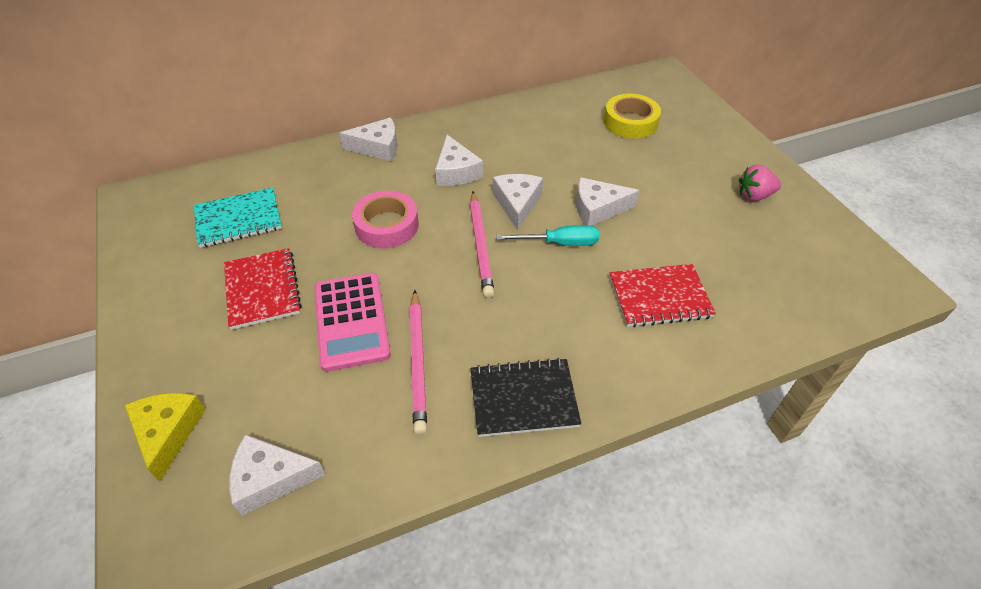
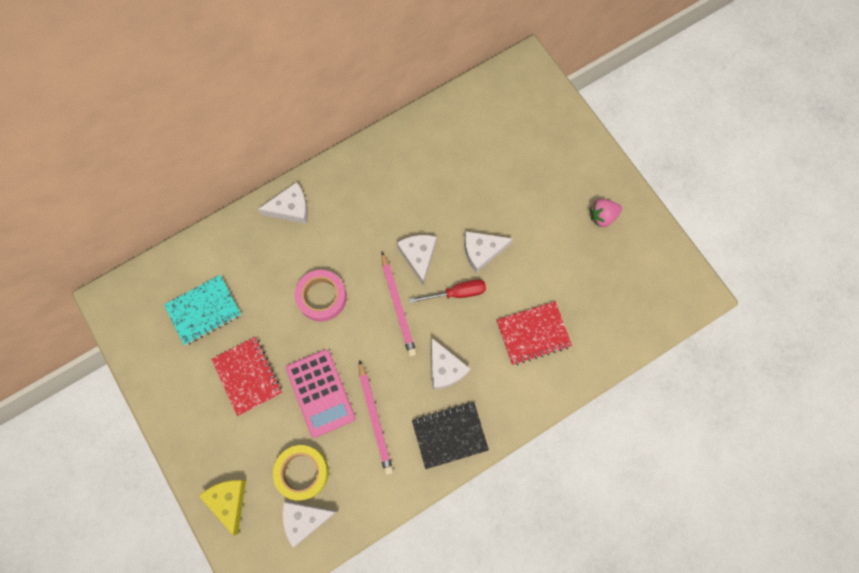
camera: 10 degrees left, 25 degrees up
white cheese [435,135,483,186] -> white cheese moved to [432,338,471,390]
turquoise screwdriver [496,225,599,246] -> red screwdriver [409,280,486,303]
yellow tape [604,94,661,139] -> yellow tape moved to [273,445,329,500]

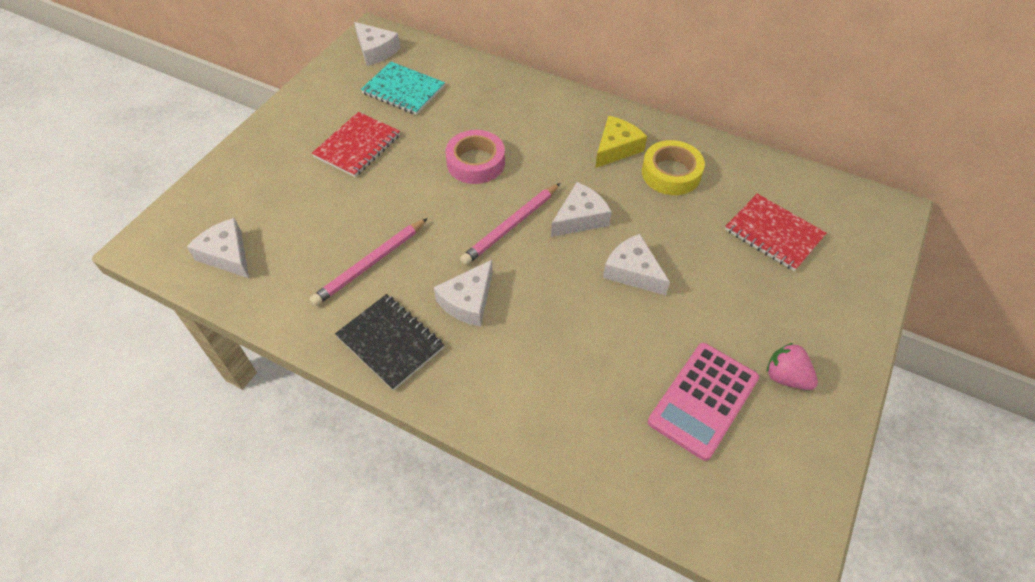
camera: 60 degrees right, 20 degrees down
yellow cheese [199,480,246,536] -> yellow cheese moved to [595,116,647,168]
white cheese [258,182,308,224] -> white cheese moved to [354,22,400,66]
yellow tape [273,445,329,500] -> yellow tape moved to [642,140,705,195]
pink calculator [286,349,355,438] -> pink calculator moved to [648,343,759,461]
red screwdriver [409,280,486,303] -> none
red notebook [497,301,572,365] -> red notebook moved to [725,194,827,271]

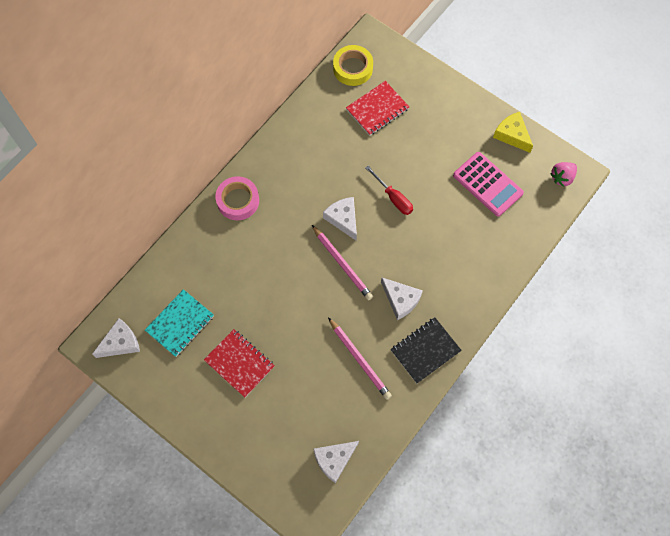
camera: 80 degrees left, 15 degrees up
pink tape [445,130,505,184] -> pink tape moved to [215,176,259,220]
yellow cheese [595,116,647,168] -> yellow cheese moved to [493,112,533,153]
white cheese [603,234,670,295] -> red screwdriver [366,166,413,215]
yellow tape [642,140,705,195] -> yellow tape moved to [333,45,373,86]
pink strawberry [767,343,818,390] -> pink strawberry moved to [550,162,577,187]

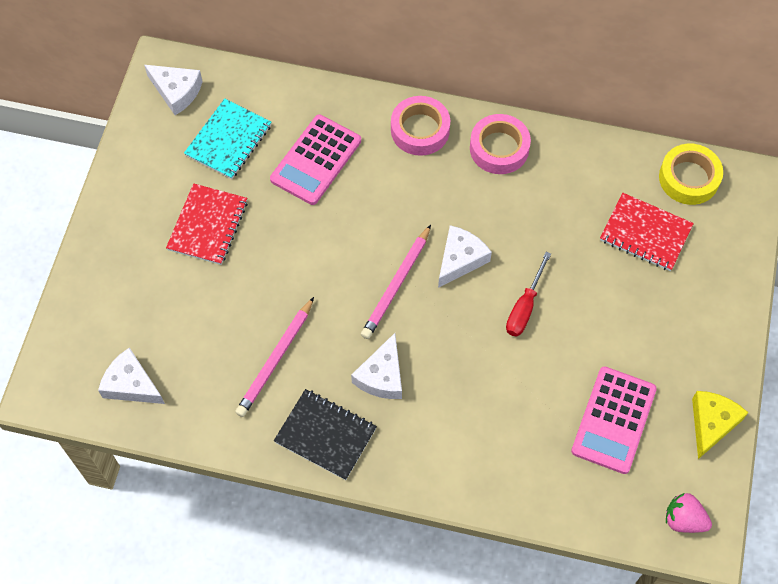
camera: 65 degrees right, 5 degrees down
turquoise notebook [145,289,214,357] -> turquoise notebook turned 75 degrees counterclockwise [184,99,272,179]
none -> pink calculator [270,115,361,205]
none -> pink tape [470,114,531,174]

